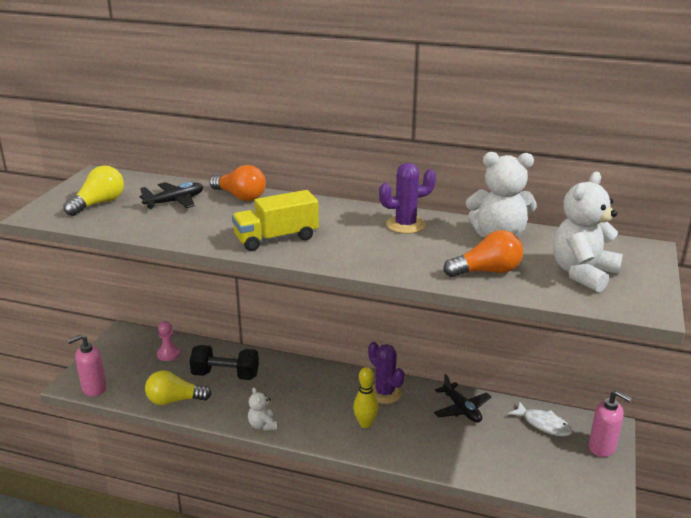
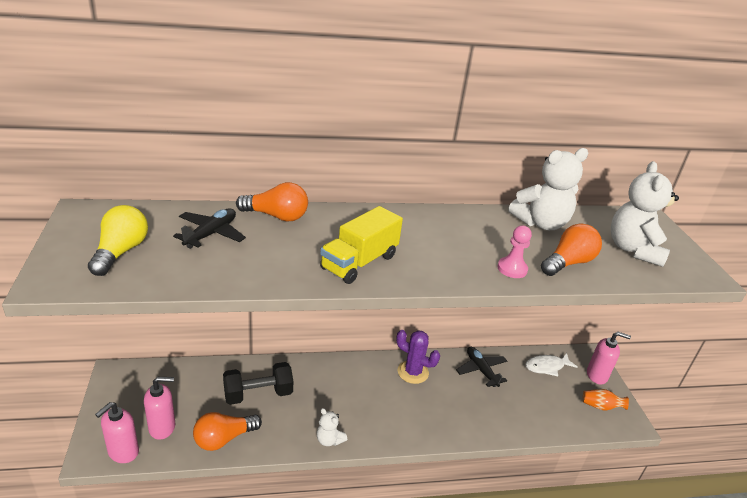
camera: 30 degrees left, 5 degrees up
yellow light bulb [145,370,212,405] -> orange light bulb [193,412,262,451]
pink pawn [157,321,180,361] -> pink pawn moved to [497,226,532,278]
yellow bowling pin [353,367,378,428] -> none
purple cactus [379,163,436,234] -> none
black plane [434,374,491,423] -> black plane turned 150 degrees counterclockwise [456,347,507,387]
white fish [508,401,573,436] -> white fish turned 150 degrees clockwise [525,353,578,376]
none -> pink soap dispenser [144,377,175,440]
none -> orange vase [583,389,629,410]

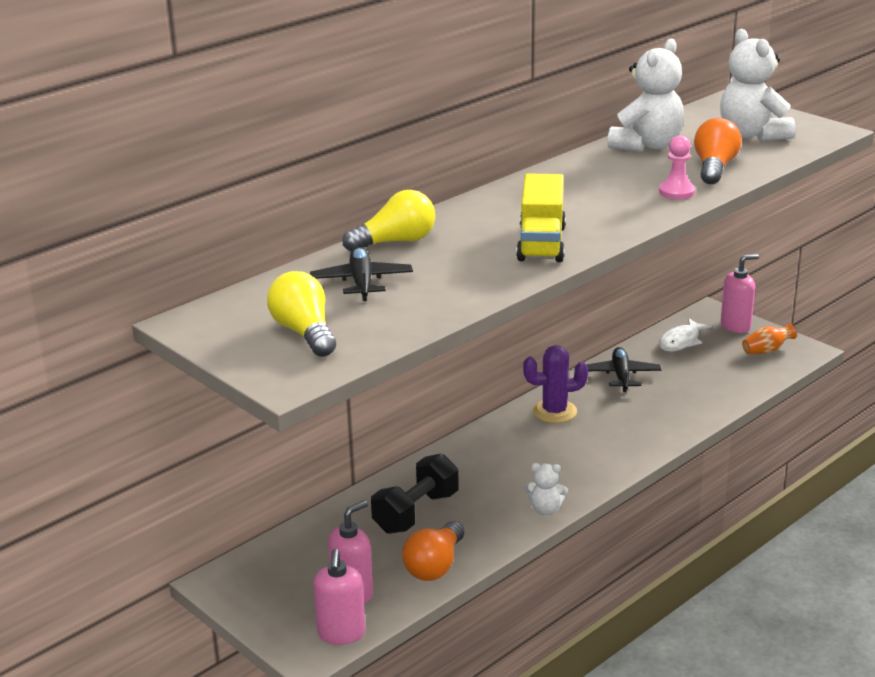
camera: 30 degrees left, 5 degrees down
orange light bulb [236,182,308,221] -> yellow light bulb [342,190,435,252]
black plane [456,347,507,387] -> black plane turned 60 degrees clockwise [587,347,661,392]

